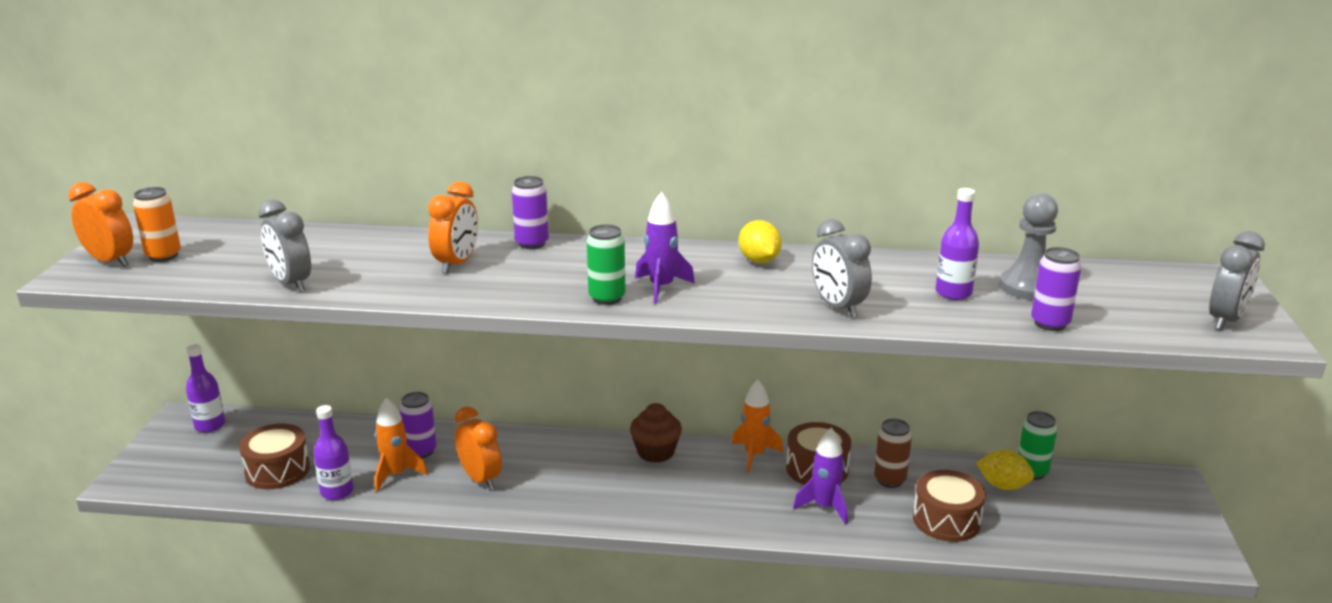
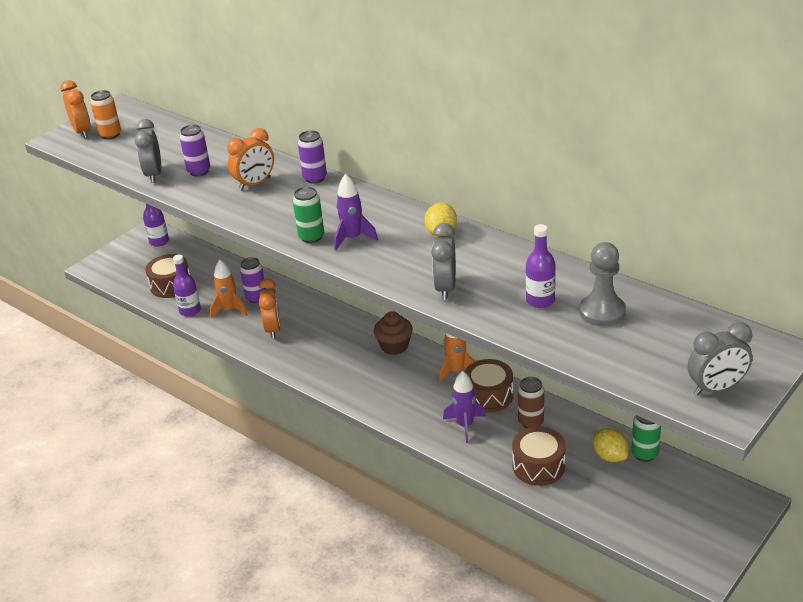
camera: 35 degrees right, 10 degrees up
purple can [1031,247,1081,331] -> purple can moved to [180,125,210,177]

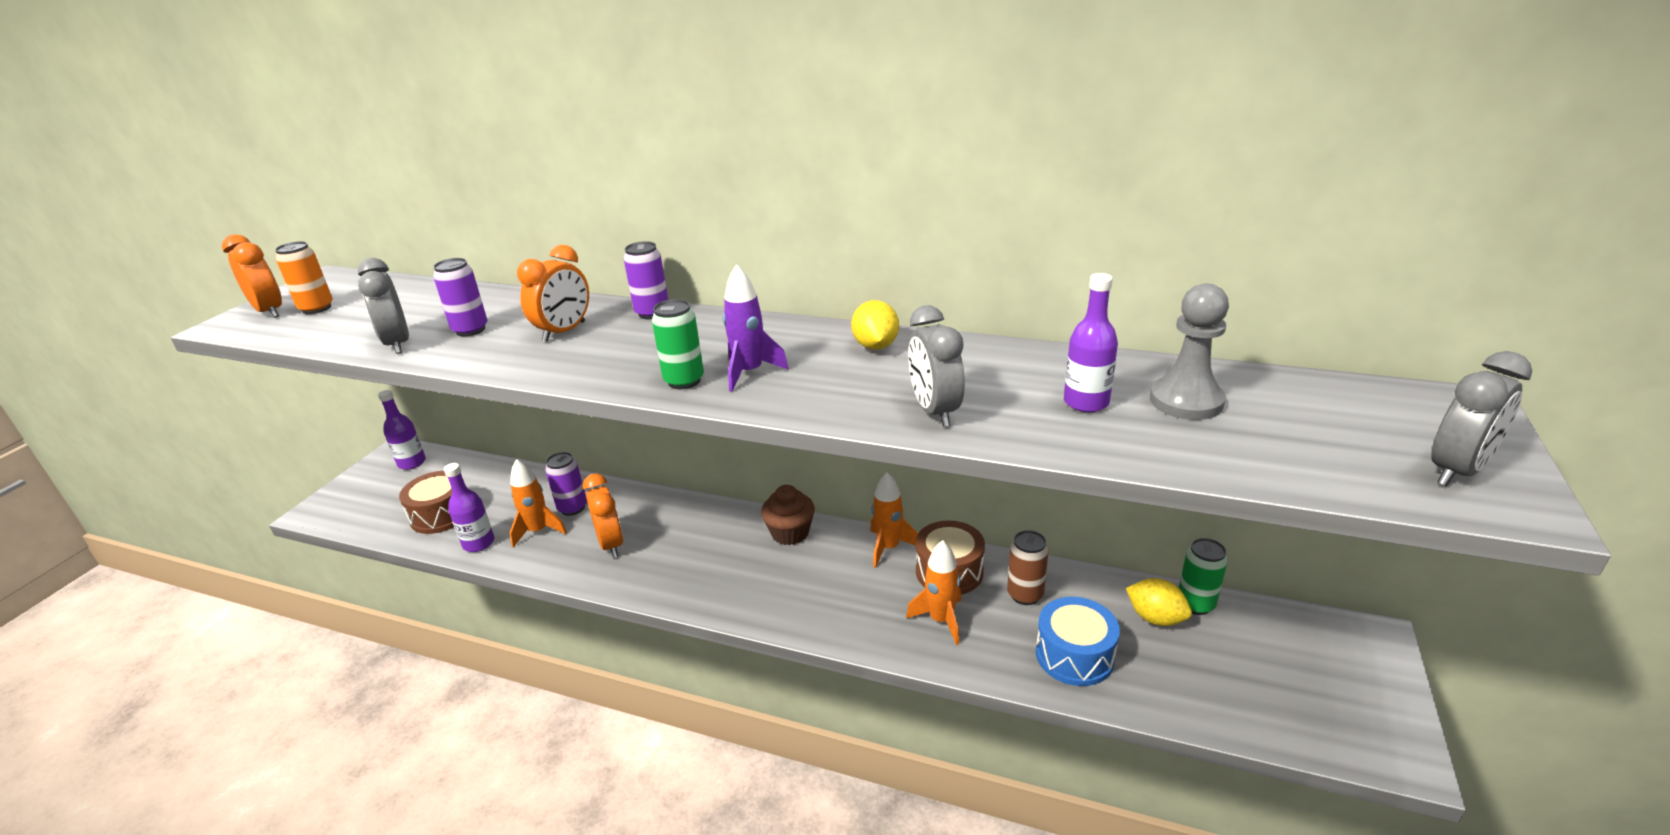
camera: 20 degrees left, 5 degrees down
purple rocket [443,371,486,443] -> orange rocket [906,540,961,645]
brown drum [512,426,566,486] -> blue drum [1036,597,1120,686]

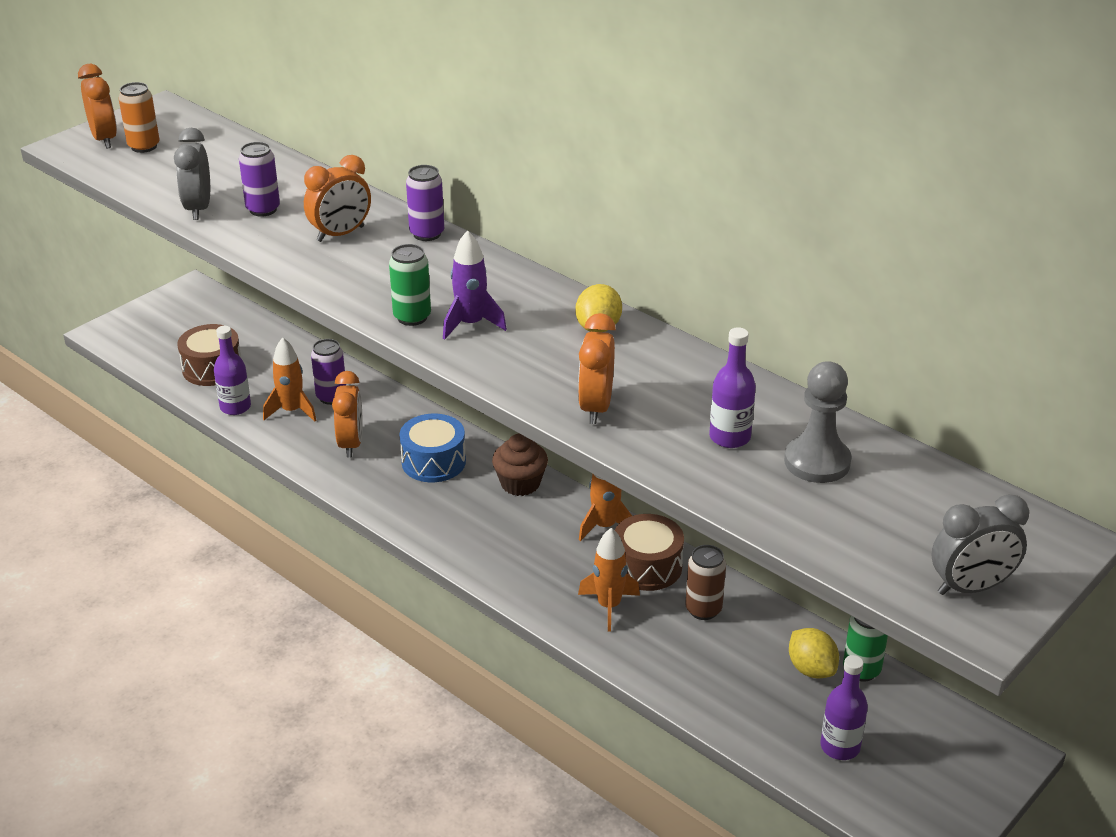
camera: 20 degrees right, 5 degrees up
purple bottle [378,390,426,470] -> purple bottle moved to [820,655,868,760]
grey clock [908,305,965,427] -> orange clock [578,313,616,424]
blue drum [1036,597,1120,686] -> blue drum moved to [399,414,466,482]

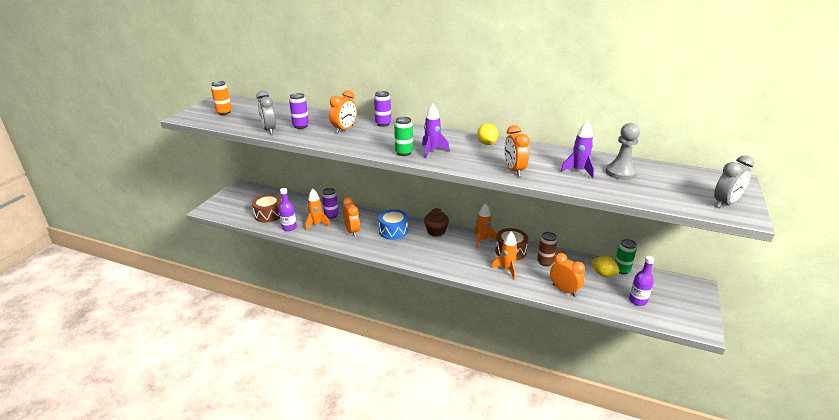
camera: 20 degrees left, 5 degrees down
orange clock [78,64,117,148] -> orange clock moved to [550,253,585,297]
purple bottle [709,327,756,448] -> purple rocket [561,121,594,178]

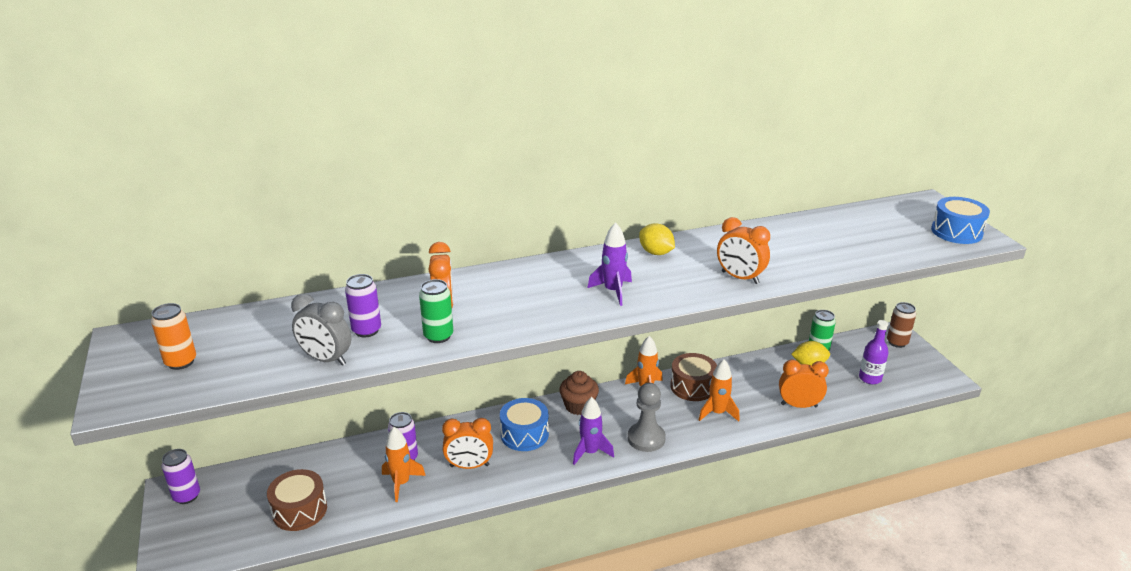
camera: 40 degrees left, 0 degrees up
purple bottle [279,188,297,231] -> none
orange clock [342,197,360,237] -> orange clock turned 150 degrees clockwise [442,418,493,469]
purple can [374,91,391,127] -> purple can moved to [162,449,200,504]
green can [394,117,413,156] -> green can moved to [419,279,453,343]
brown can [537,232,557,266] -> brown can moved to [887,302,916,348]
purple rocket [561,121,594,178] -> purple rocket moved to [573,397,614,465]
grey pawn [606,123,640,180] -> grey pawn moved to [628,383,666,452]
grey clock [714,155,754,208] -> blue drum [931,197,990,244]

